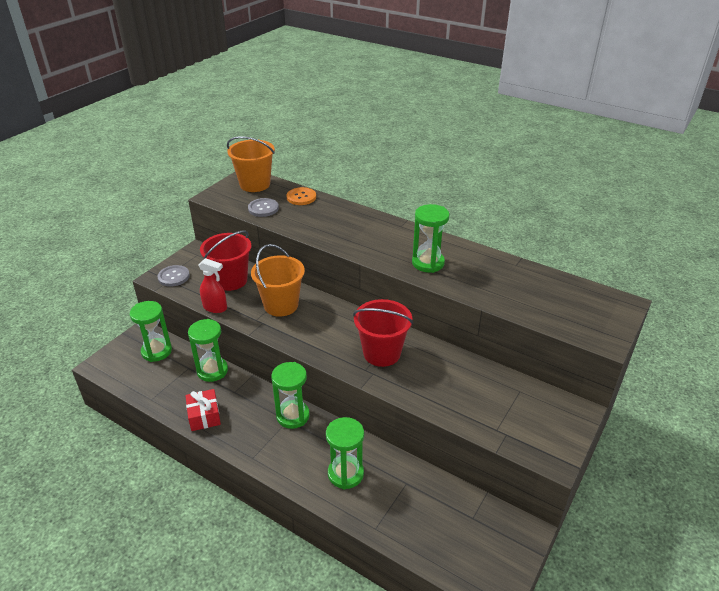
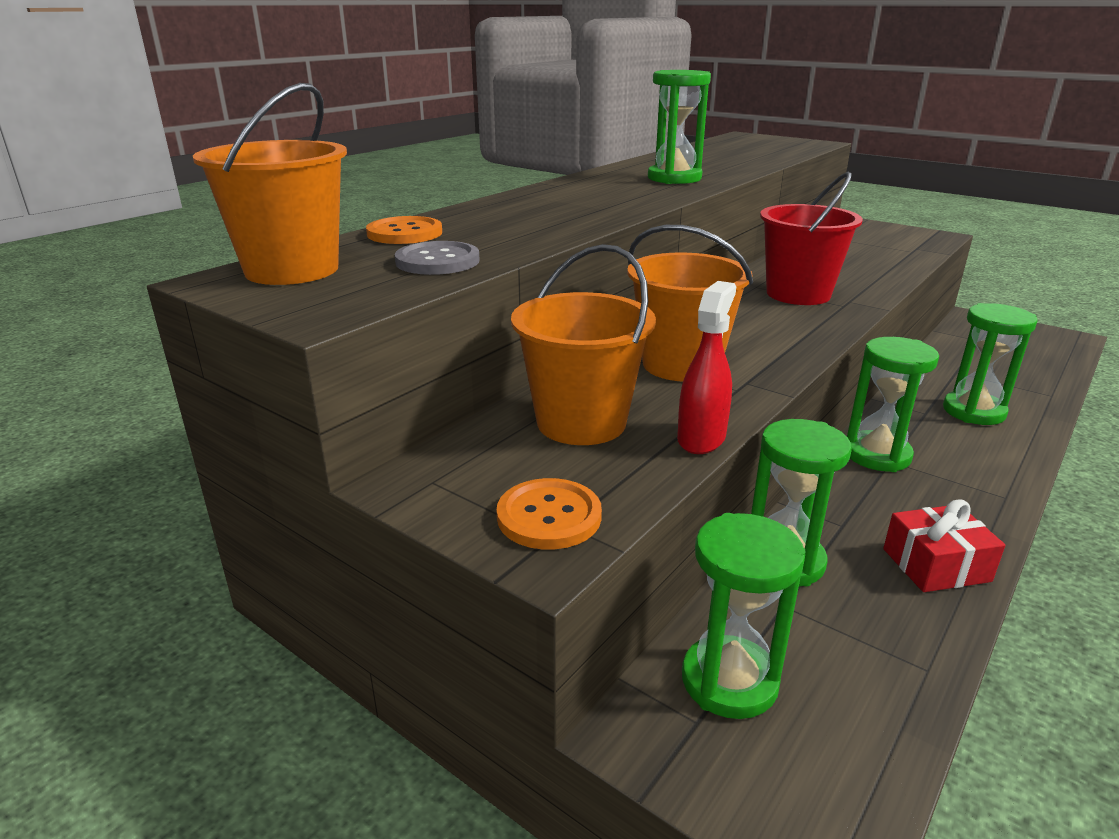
camera: 85 degrees left, 10 degrees down
grey button [157,265,190,287] -> orange button [496,478,602,550]
red bucket [200,231,251,291] -> orange bucket [511,244,656,445]

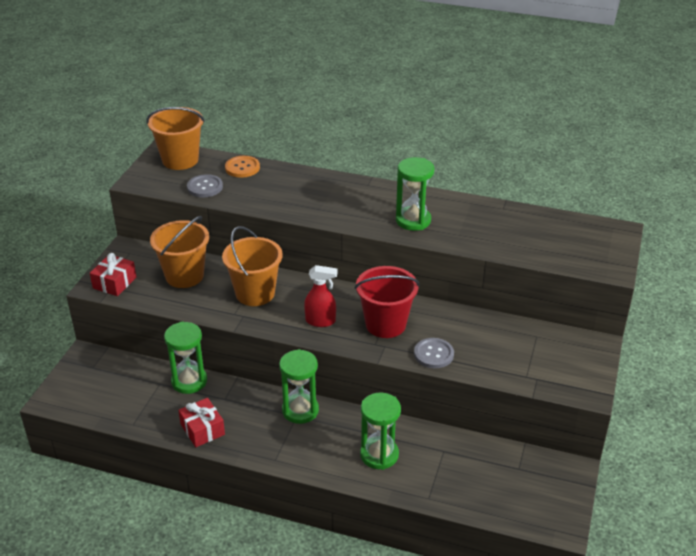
camera: 70 degrees right, 10 degrees up
orange button [496,478,602,550] -> red gift [90,253,136,296]
red spray bottle [677,281,736,454] -> red spray bottle moved to [304,265,338,327]
green hourglass [682,513,806,719] -> none
none -> grey button [414,338,454,368]

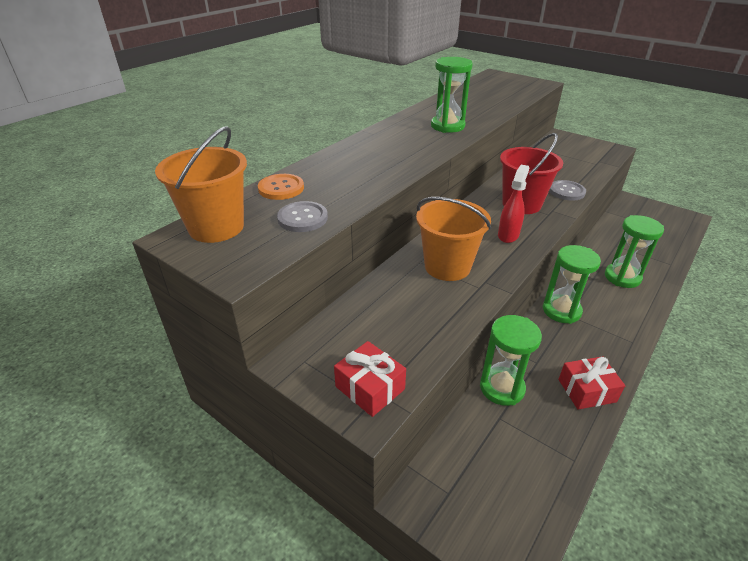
camera: 70 degrees left, 0 degrees up
orange bucket [150,216,209,288] -> none

